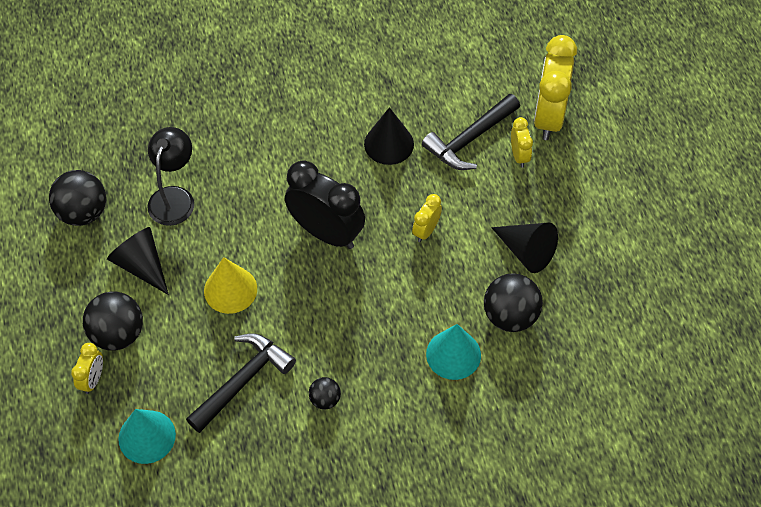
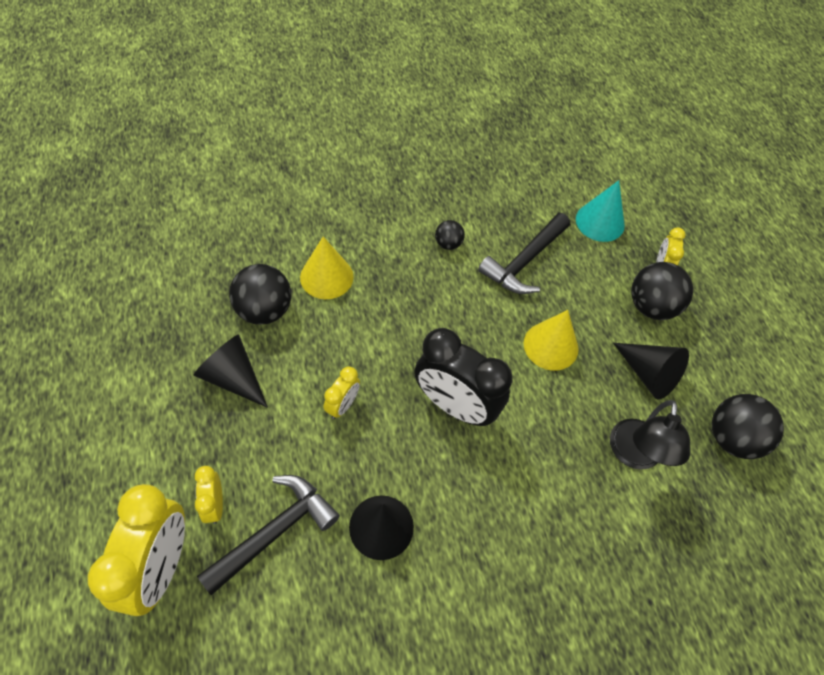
camera: 175 degrees right, 0 degrees up
turquoise cone [426,324,481,380] -> yellow cone [300,237,354,299]

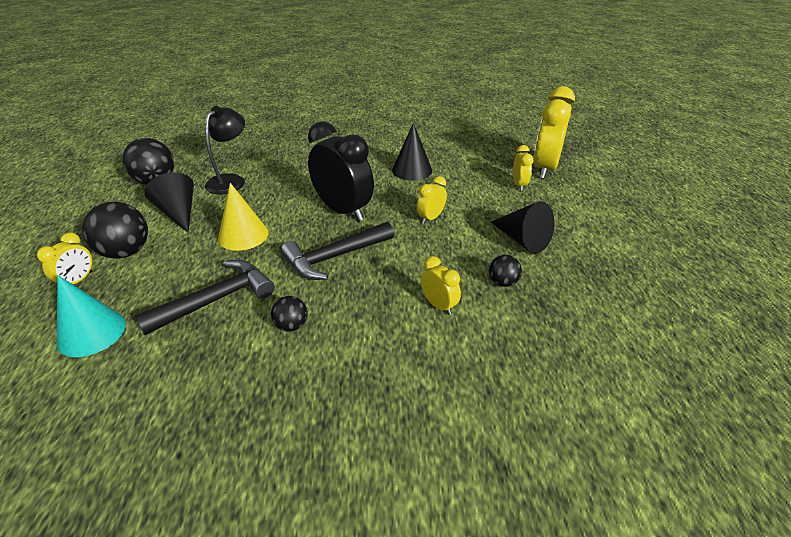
camera: 165 degrees left, 20 degrees down
black hammer [197,475,340,595] -> black hammer moved to [281,222,394,280]
black ball [229,264,291,325] -> black ball [489,255,522,287], size x0.53
yellow cone [300,237,354,299] -> yellow clock [421,256,461,315]

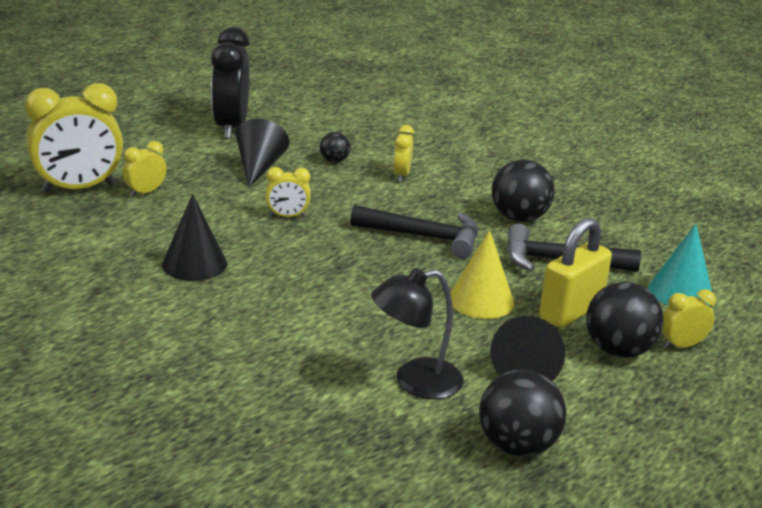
camera: 135 degrees left, 10 degrees down
black ball [271,296,307,332] -> black ball [492,159,555,222], size x1.87
black clock [308,121,374,221] -> black clock moved to [211,27,249,139]
none -> yellow padlock [539,218,612,328]

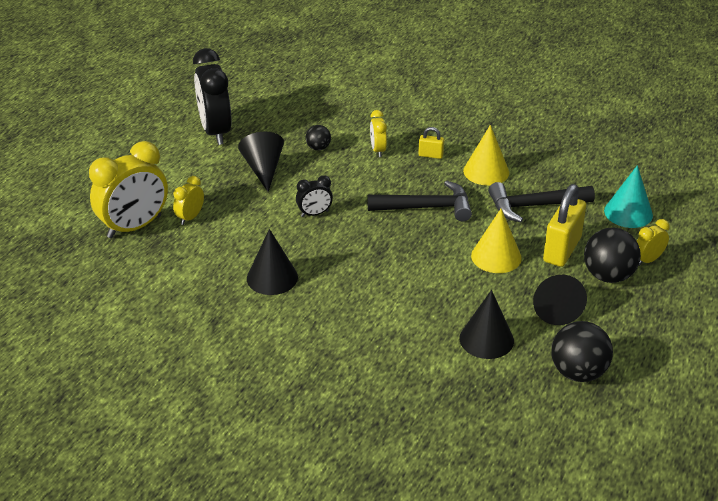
camera: 15 degrees left, 10 degrees up
yellow clock [265,167,311,217] -> black clock [296,175,333,217]
black lamp [371,268,464,399] -> black cone [460,290,514,359]
black ball [492,159,555,222] -> yellow cone [463,125,509,186]
none -> yellow padlock [418,127,444,159]

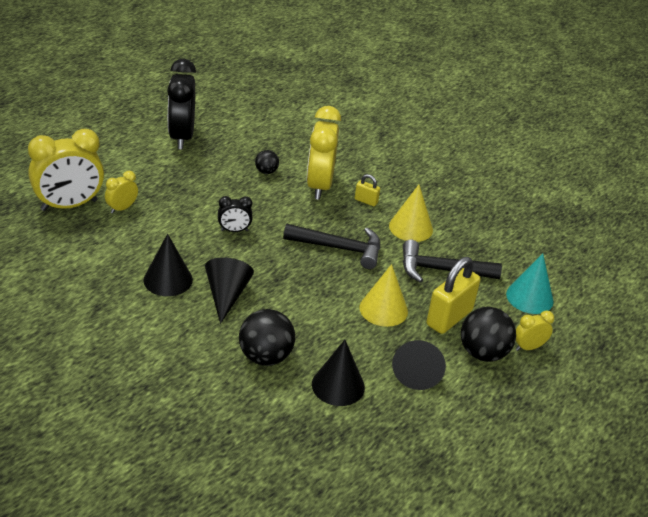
camera: 10 degrees right, 0 degrees up
black cone [238,132,284,192] -> black cone moved to [205,257,254,324]
yellow clock [370,110,387,157] -> yellow clock [307,106,341,200], size x2.07
black ball [551,321,613,382] -> black ball moved to [239,309,295,366]

